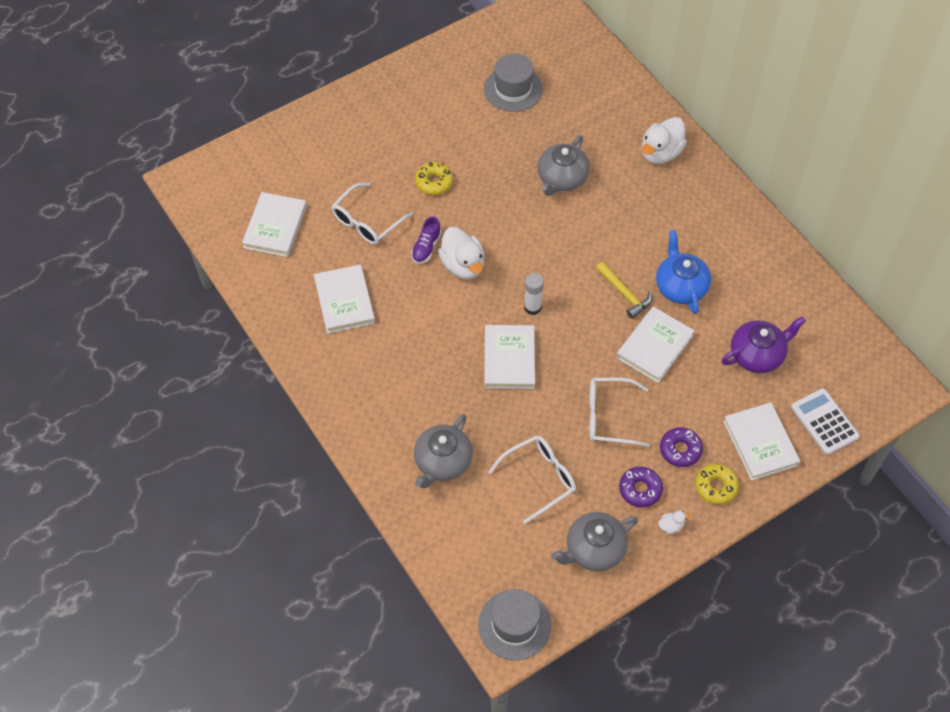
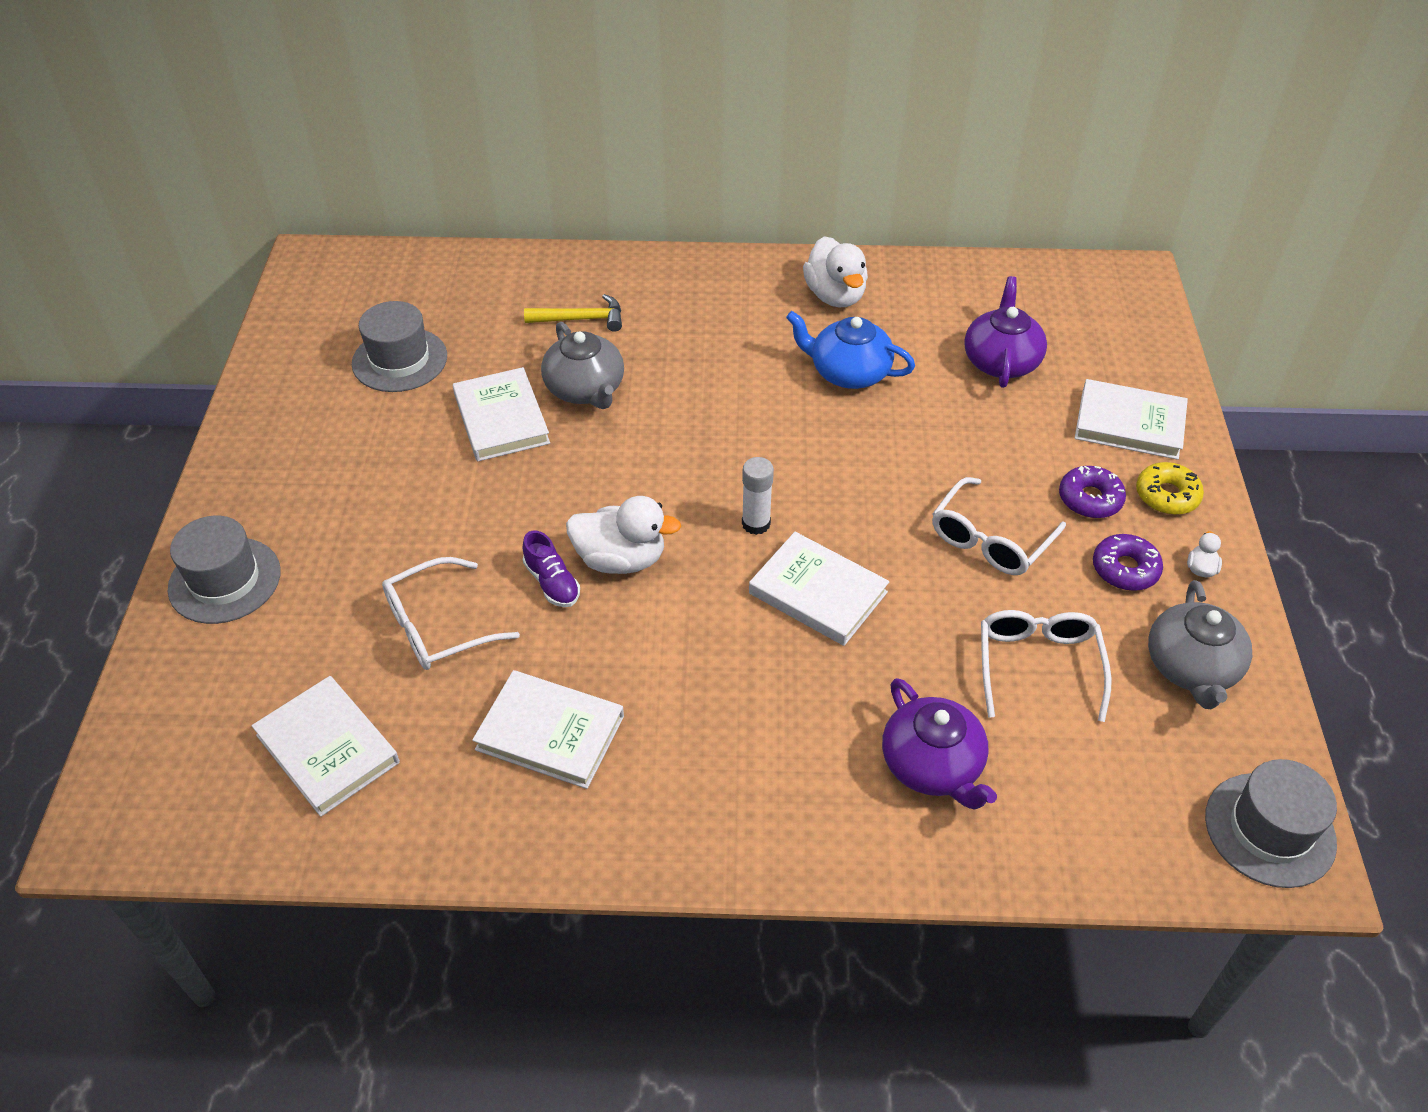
camera: 55 degrees left, 10 degrees down
white glasses [331,183,413,245] -> white glasses turned 75 degrees clockwise [382,557,520,670]
grey teapot [414,414,473,488] -> purple teapot [882,678,997,809]
yellow donut [415,162,453,195] -> none
yellow hammer [596,262,652,319] -> yellow hammer moved to [524,294,622,332]
white book [616,307,695,383] -> white book moved to [453,367,550,461]
white duck [642,117,687,164] -> white duck moved to [803,236,868,307]
white calculator [791,388,860,455] -> none
none -> grey hat [168,516,281,624]

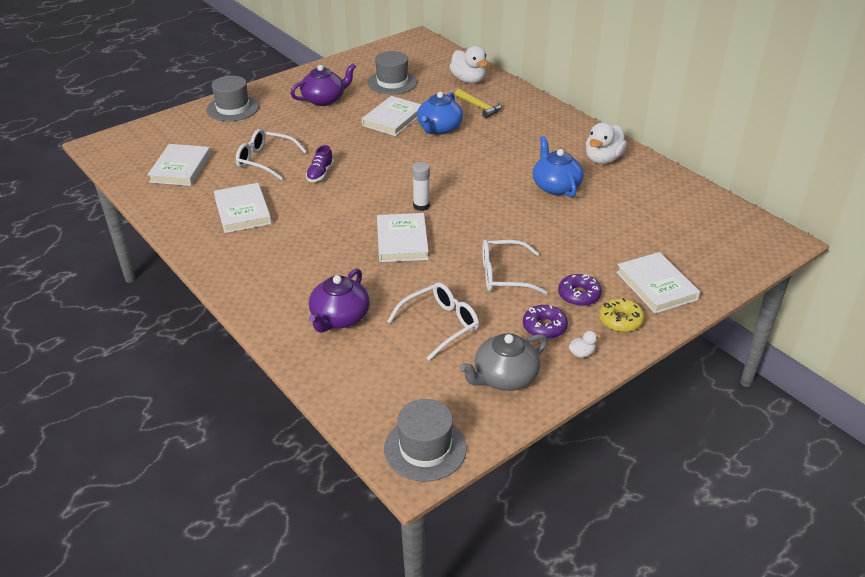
camera: 50 degrees right, 10 degrees down
grey teapot [541,322,624,409] -> blue teapot [417,92,463,135]
white duck [566,496,681,574] -> white duck moved to [449,46,488,84]
purple teapot [964,276,1047,388] -> purple teapot moved to [290,64,356,106]

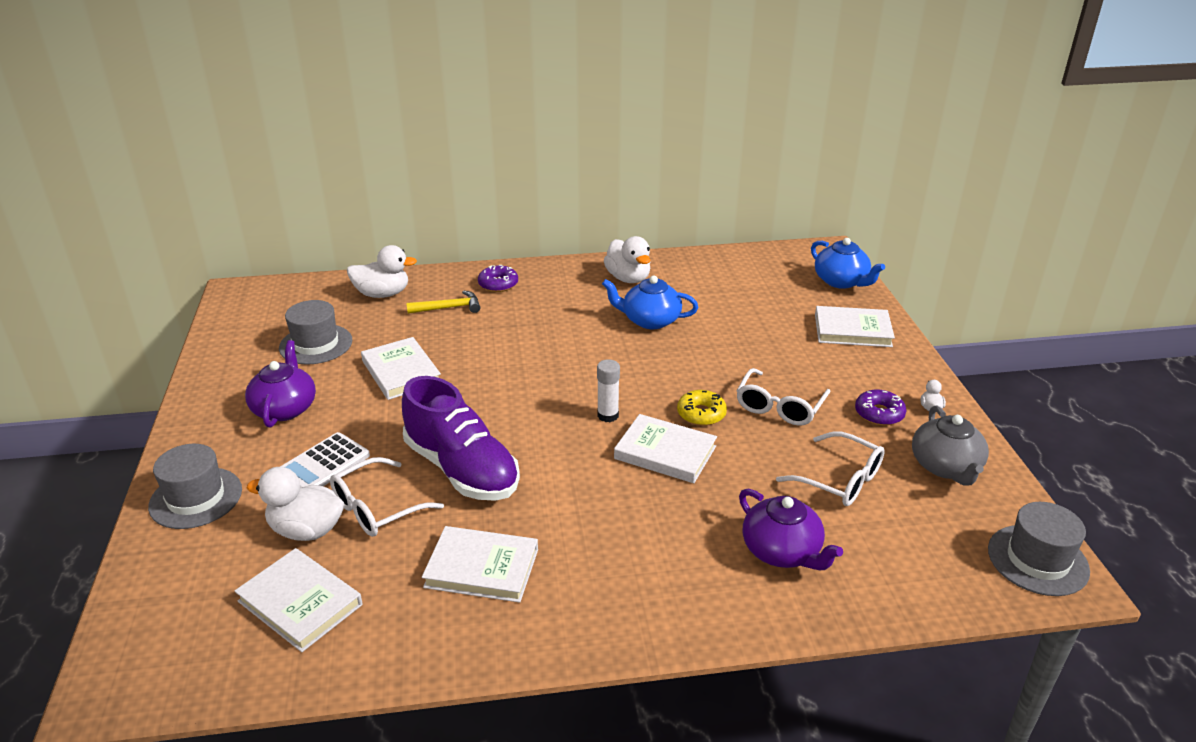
camera: 60 degrees left, 5 degrees down
purple shoe [306,145,334,182] -> purple shoe [402,376,520,501], size x2.37
white glasses [387,282,479,360] -> white glasses turned 135 degrees clockwise [776,432,885,506]
blue teapot [417,92,463,135] -> blue teapot moved to [811,238,885,289]
purple donut [558,274,602,306] -> purple donut moved to [478,265,518,292]
yellow donut [599,298,645,332] -> yellow donut moved to [677,390,727,426]
none -> white duck [247,467,344,541]
none -> white calculator [280,432,370,488]

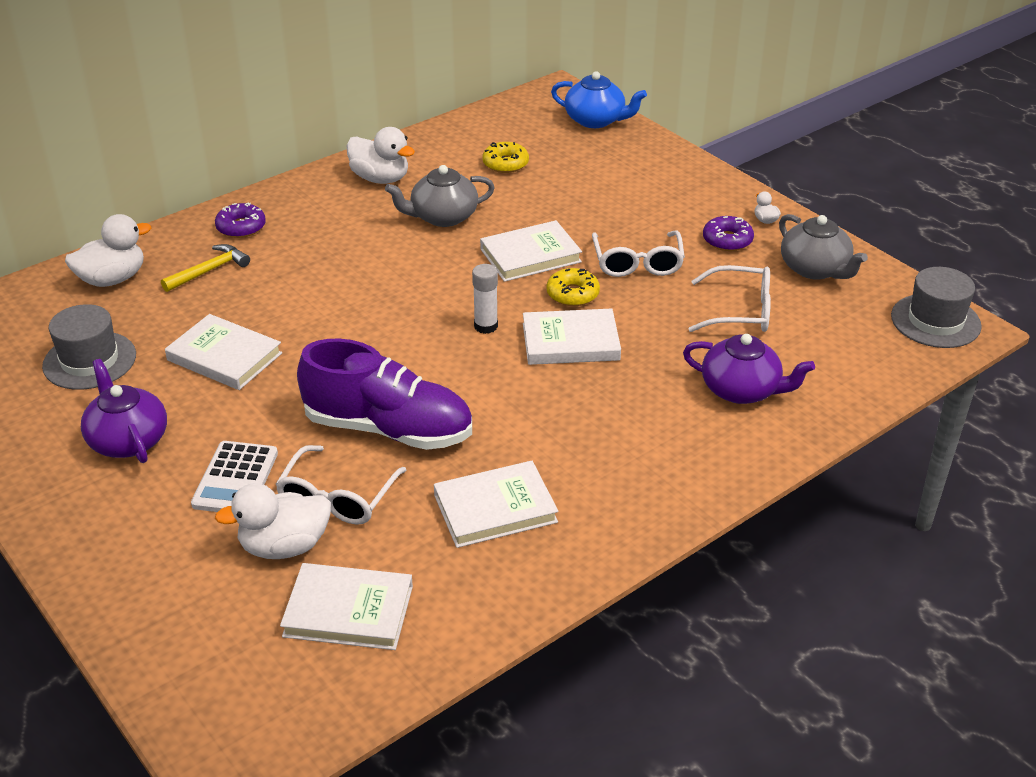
camera: 30 degrees left, 5 degrees up
grey hat [148,444,242,529] -> none
blue teapot [602,276,698,329] -> grey teapot [385,165,495,227]
white book [815,306,895,347] -> white book moved to [480,220,582,282]
none -> yellow donut [482,142,529,173]

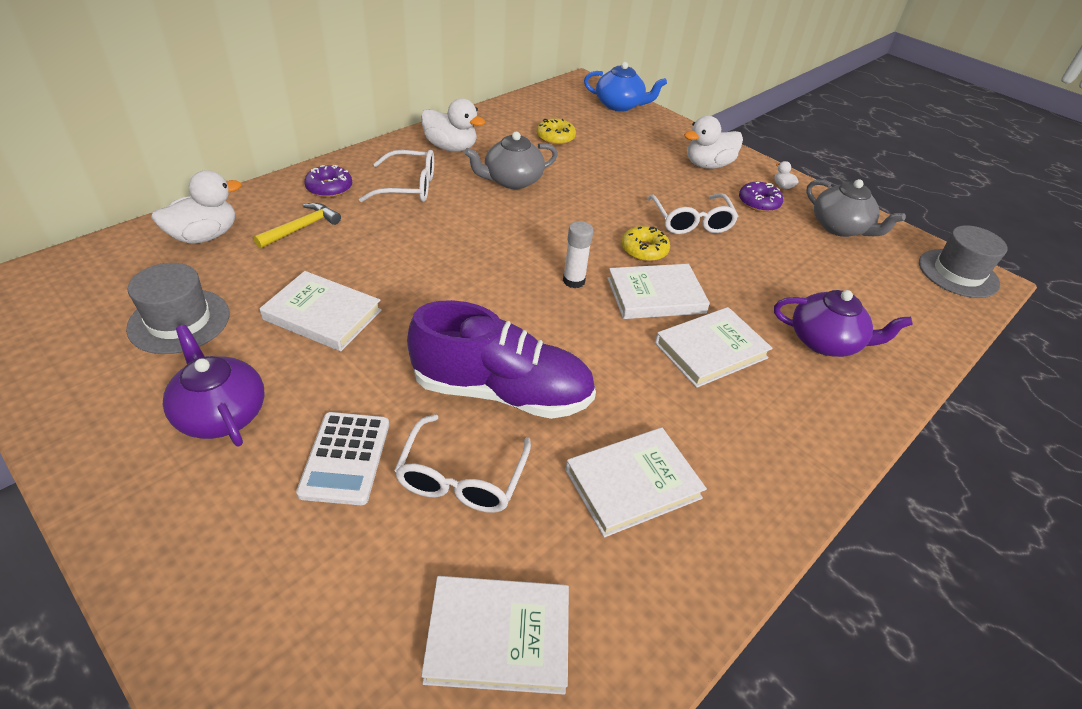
camera: 10 degrees left, 5 degrees up
white duck [215,483,331,559] -> white duck moved to [684,116,743,169]
white book [480,220,582,282] -> white book moved to [655,307,773,388]
white glasses [689,265,771,332] -> white glasses moved to [359,150,434,202]

